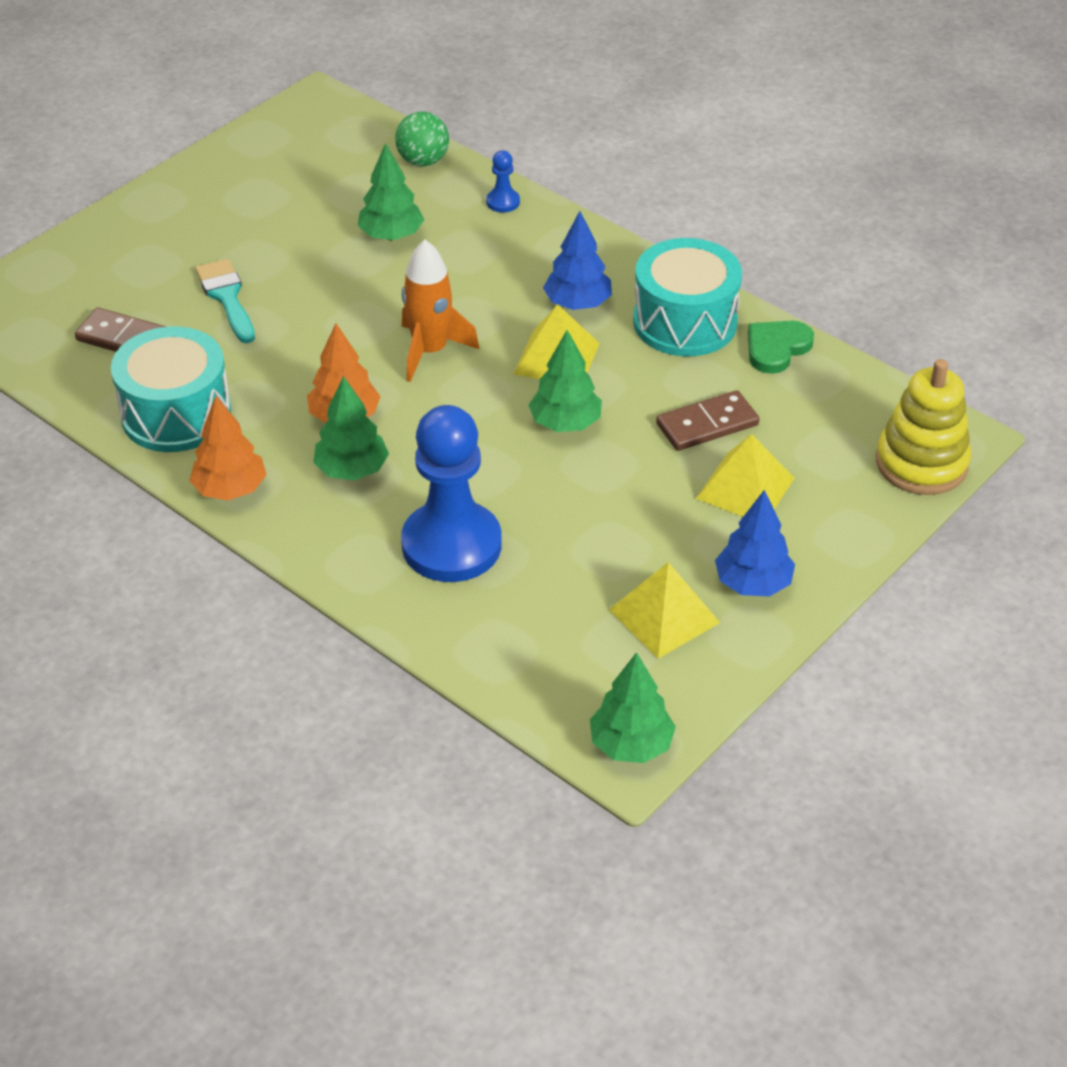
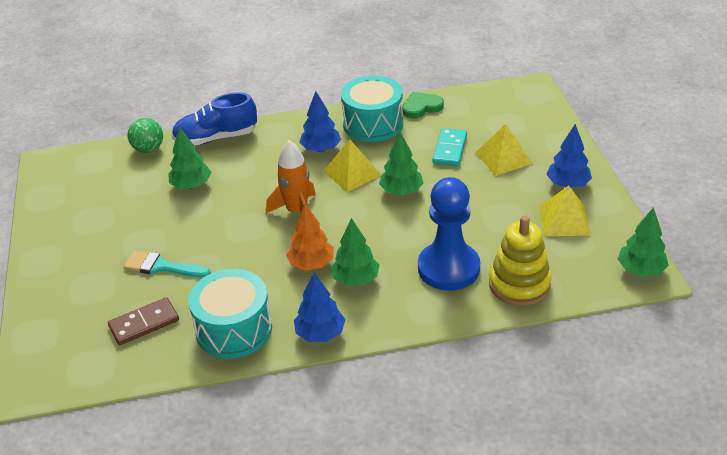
camera: 50 degrees left, 5 degrees down
orange tree [189,396,267,500] -> blue tree [294,272,346,342]
blue pawn [486,150,520,213] -> blue shoe [172,92,257,146]
brown domino [656,390,759,451] -> turquoise domino [432,128,467,166]
green heart [748,321,814,374] -> green heart turned 75 degrees clockwise [402,92,444,118]
yellow stacking toy [876,359,971,495] -> yellow stacking toy moved to [489,215,551,306]

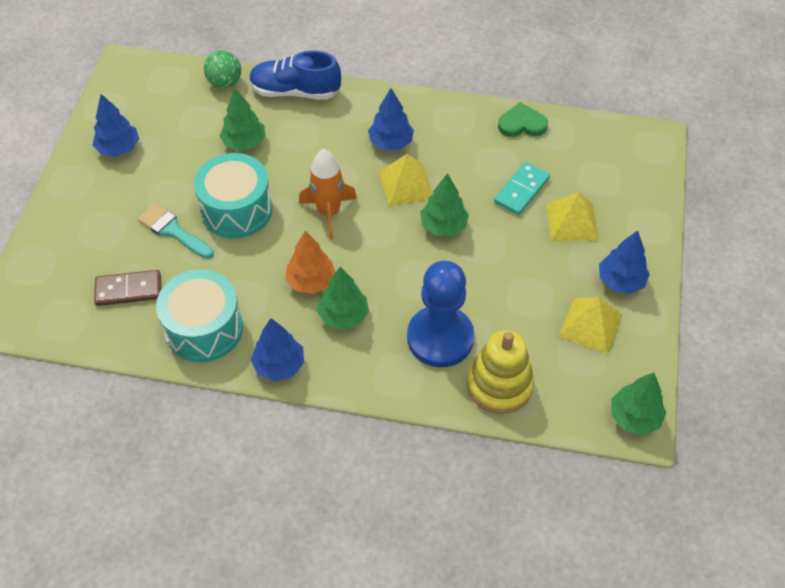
camera: 20 degrees right, 15 degrees up
turquoise drum [341,76,403,142] -> turquoise drum moved to [194,153,273,238]
none -> blue tree [93,94,139,157]

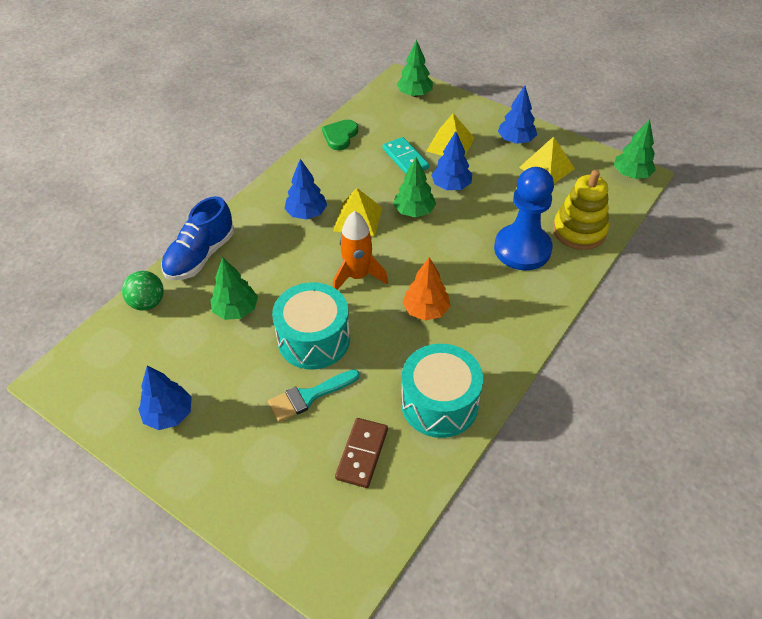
camera: 65 degrees left, 5 degrees down
blue tree [251,318,304,381] -> blue tree moved to [431,131,472,190]
green tree [317,267,369,330] -> green tree moved to [397,39,433,97]

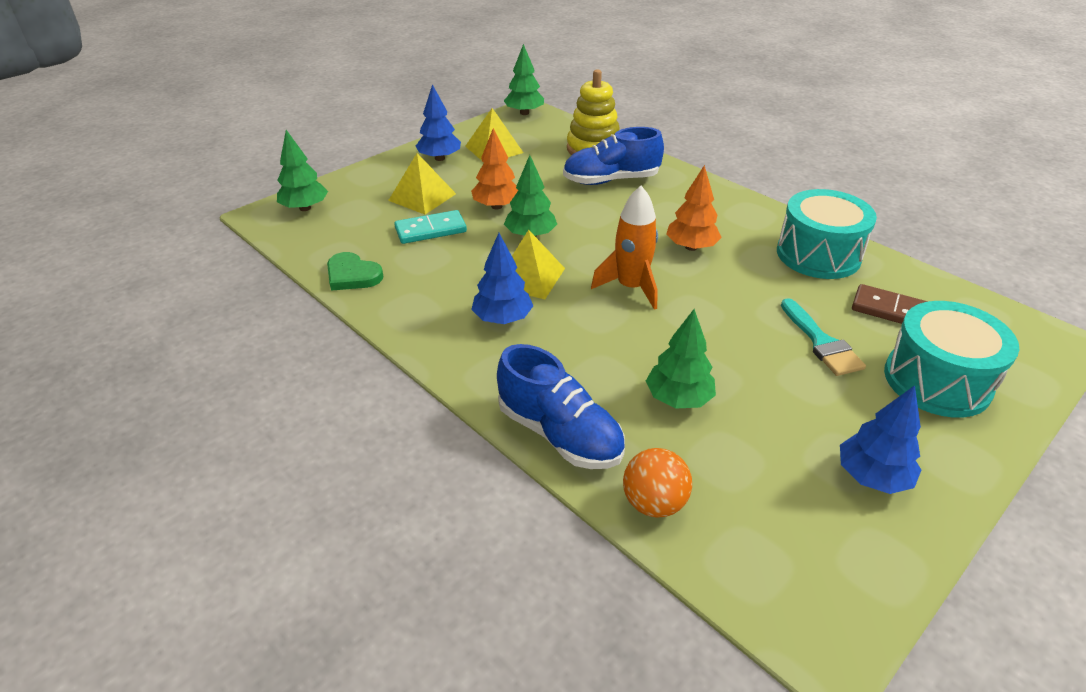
camera: 80 degrees left, 10 degrees down
green ball [122,271,164,311] -> orange ball [623,448,692,518]
turquoise drum [272,282,350,369] -> turquoise drum moved to [884,301,1019,418]
blue tree [431,131,472,190] -> orange tree [471,128,518,209]
blue pawn [494,167,554,270] -> blue shoe [563,127,664,185]

